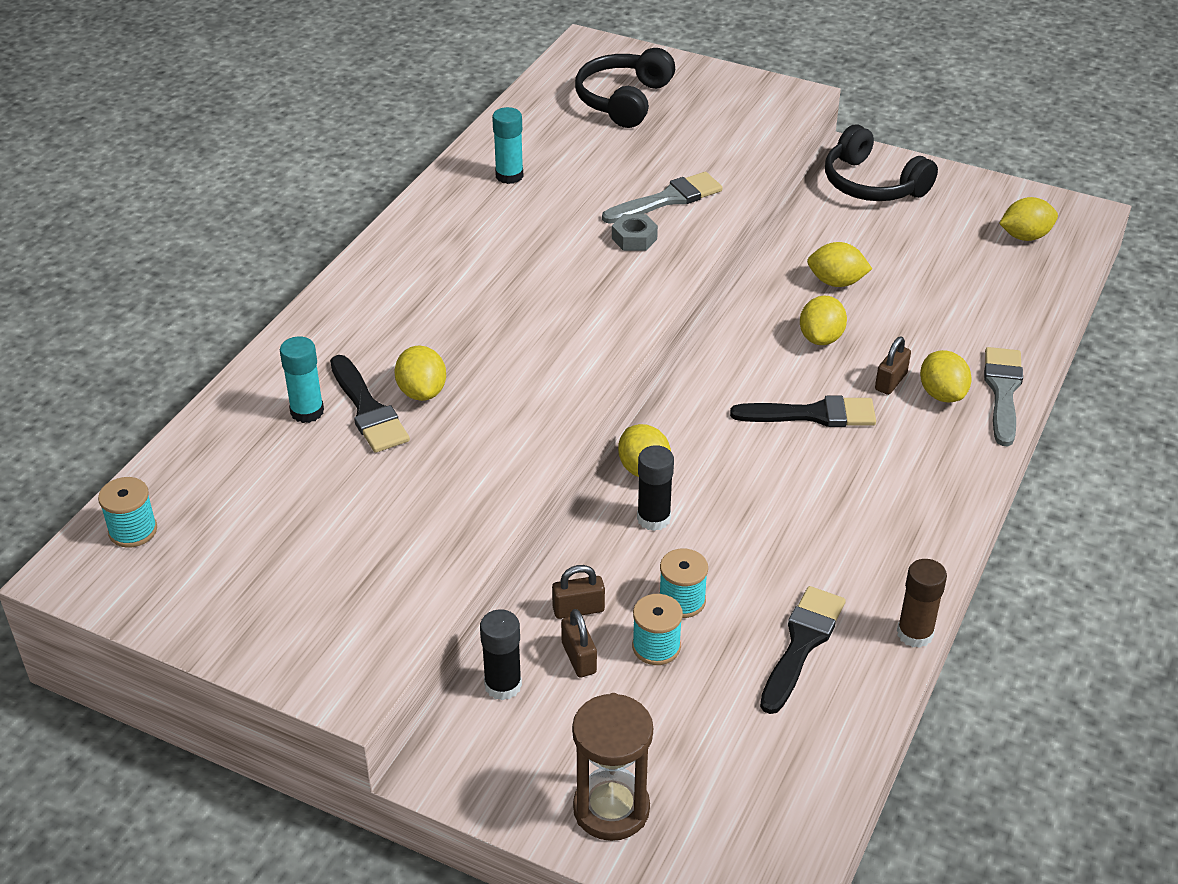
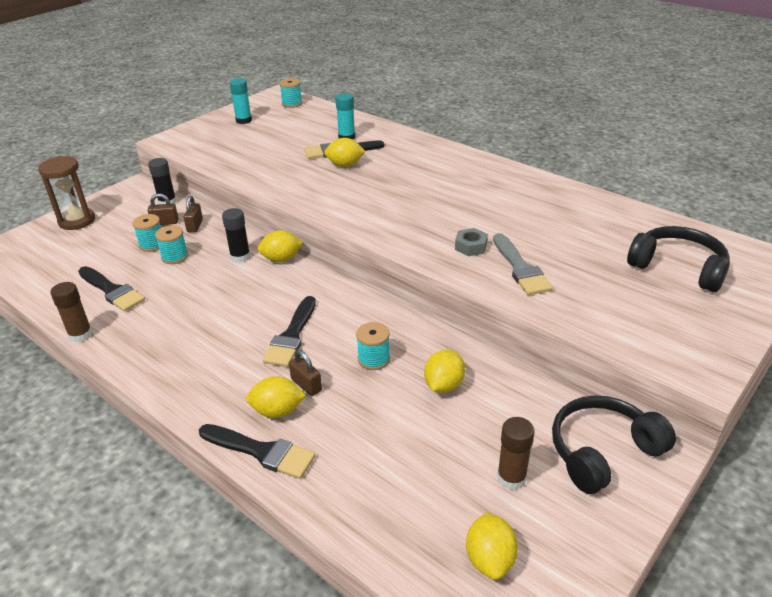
camera: 105 degrees right, 5 degrees down
turquoise glue stick [492,107,523,184] -> turquoise glue stick moved to [229,78,252,124]
yellow lemon [800,296,847,345] -> turquoise spool [356,322,390,370]
grey brush [984,347,1023,447] -> black brush [199,424,316,479]
none -> brown glue stick [497,417,535,490]

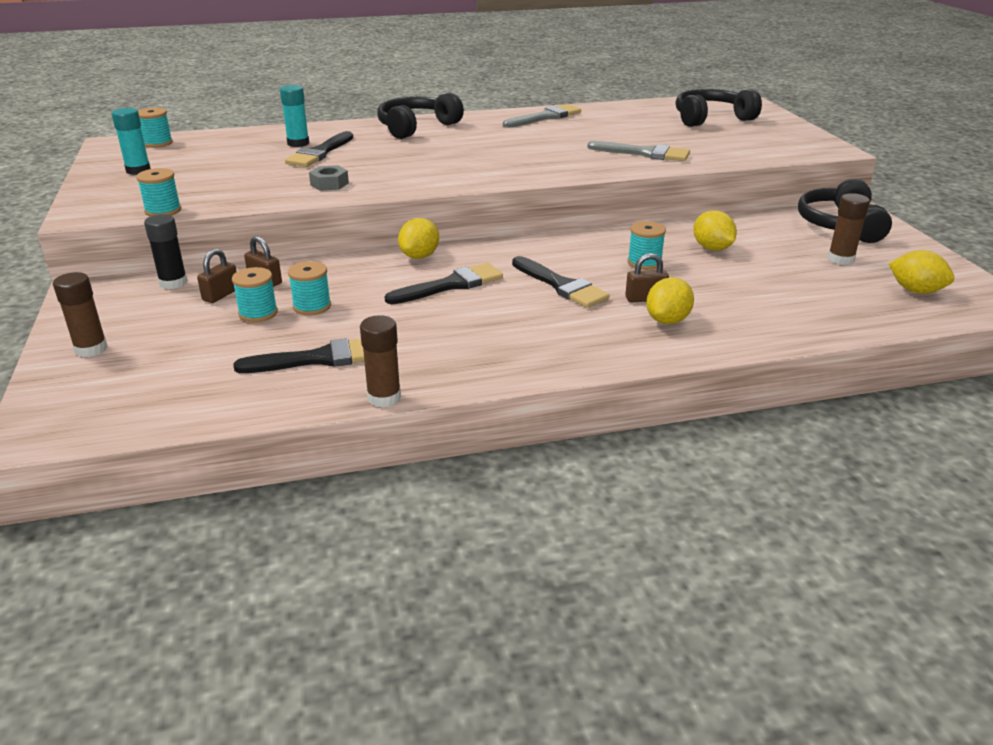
camera: 55 degrees left, 5 degrees down
brown hourglass [38,156,95,230] -> brown glue stick [53,272,108,357]
black brush [199,424,316,479] -> black brush moved to [385,263,503,304]
black glue stick [222,208,251,263] -> none
yellow lemon [324,138,366,167] -> none
grey nut [455,228,488,256] -> grey nut moved to [309,165,349,191]
none -> turquoise spool [136,168,181,216]
none -> black headphones [377,93,464,139]
none -> grey brush [503,104,581,128]

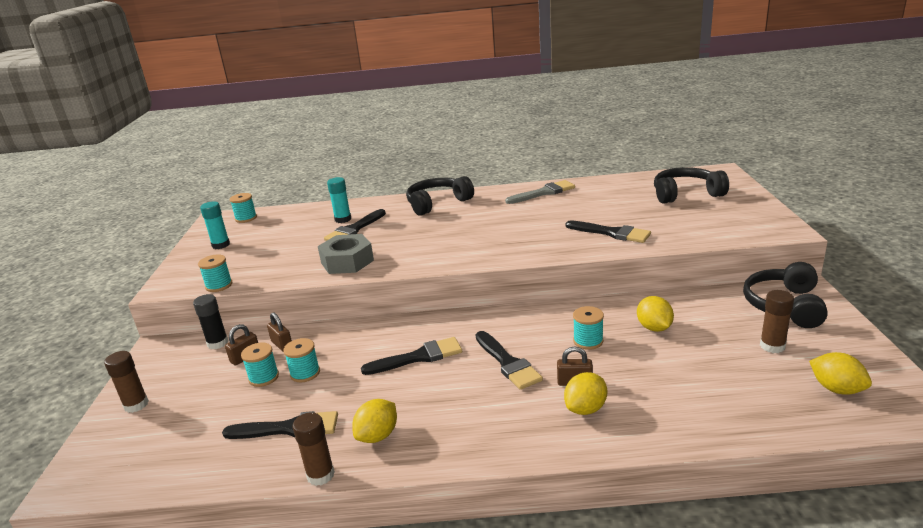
camera: 15 degrees right, 5 degrees down
grey nut [309,165,349,191] -> grey nut [318,234,374,274], size x1.83
yellow lemon [398,218,439,259] -> yellow lemon moved to [352,399,397,443]
grey brush [587,141,690,161] -> black brush [566,220,651,243]

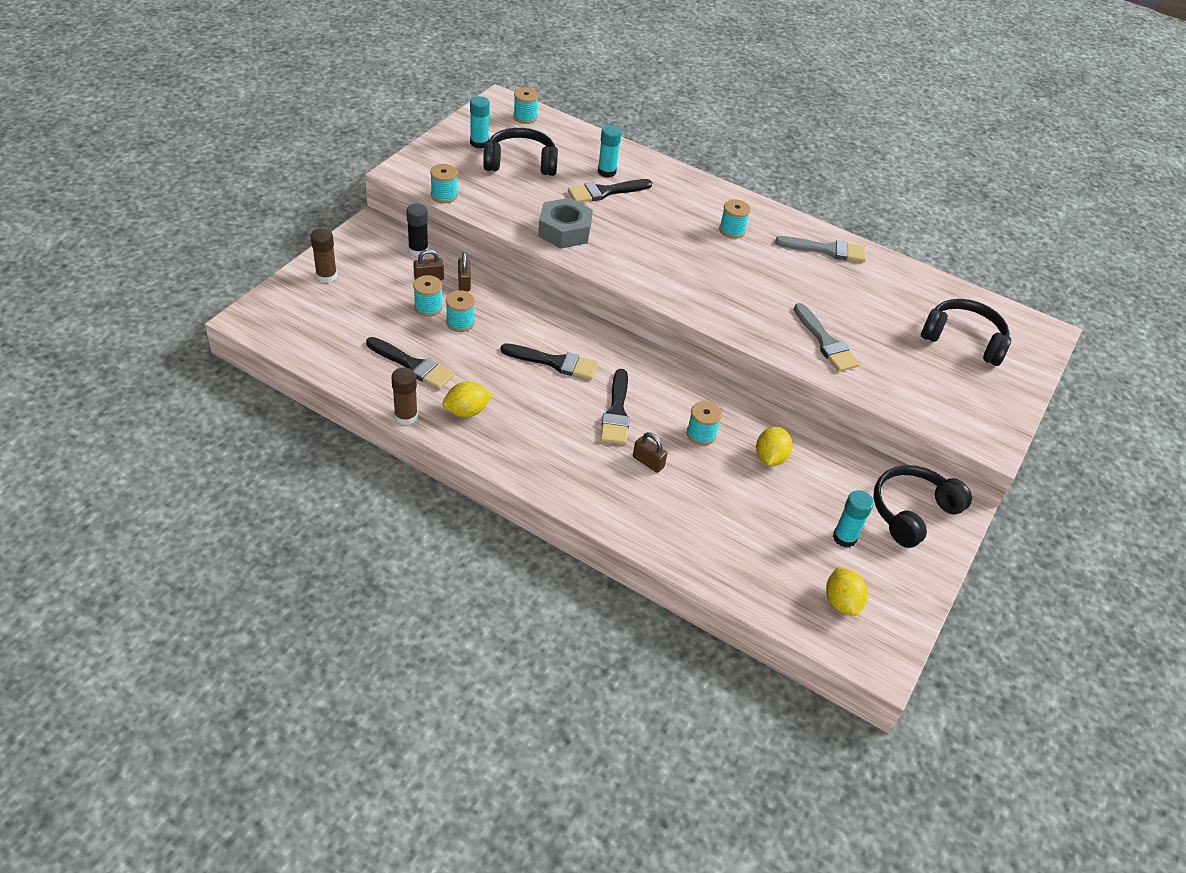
camera: 25 degrees right, 20 degrees up
black headphones [406,176,474,216] -> black headphones moved to [483,128,558,176]
yellow lemon [564,372,607,415] -> none
black brush [566,220,651,243] -> grey brush [794,303,860,372]
brown glue stick [760,290,794,353] -> turquoise glue stick [833,490,874,548]
none -> turquoise spool [719,199,751,239]

